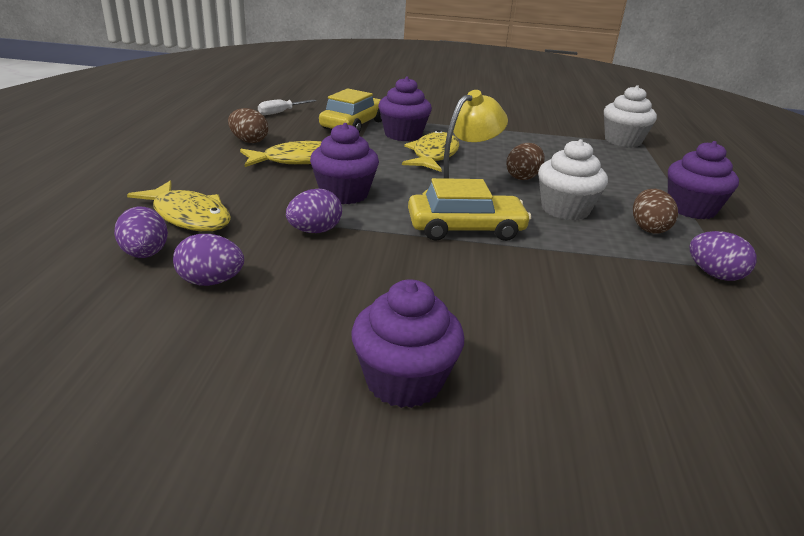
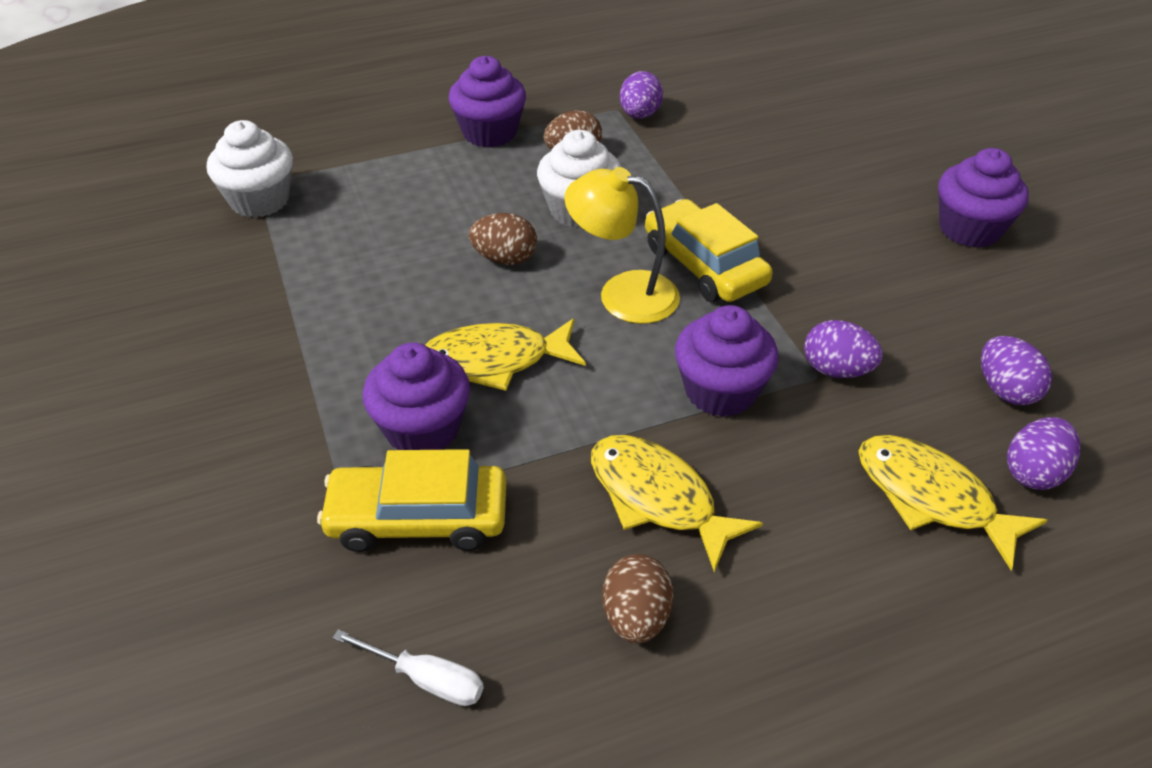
camera: 115 degrees left, 15 degrees up
yellow fish [127,181,231,231] -> yellow fish turned 60 degrees counterclockwise [858,435,1048,570]

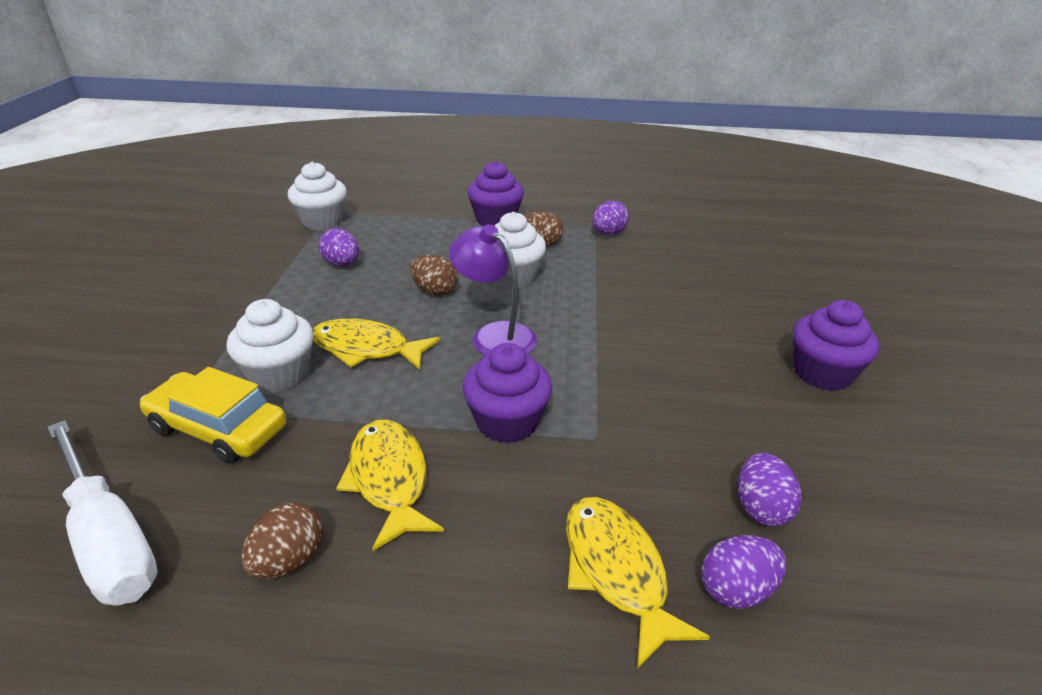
camera: 25 degrees right, 10 degrees down
white screwdriver [332,630,484,706] -> white screwdriver [47,420,158,606], size x2.03
purple cupcake [362,342,470,450] -> white cupcake [227,299,313,393]
yellow lamp [564,167,680,324] -> purple lamp [449,224,537,356]
yellow car [645,199,773,302] -> none
purple egg [804,320,883,378] -> purple egg moved to [319,228,359,266]

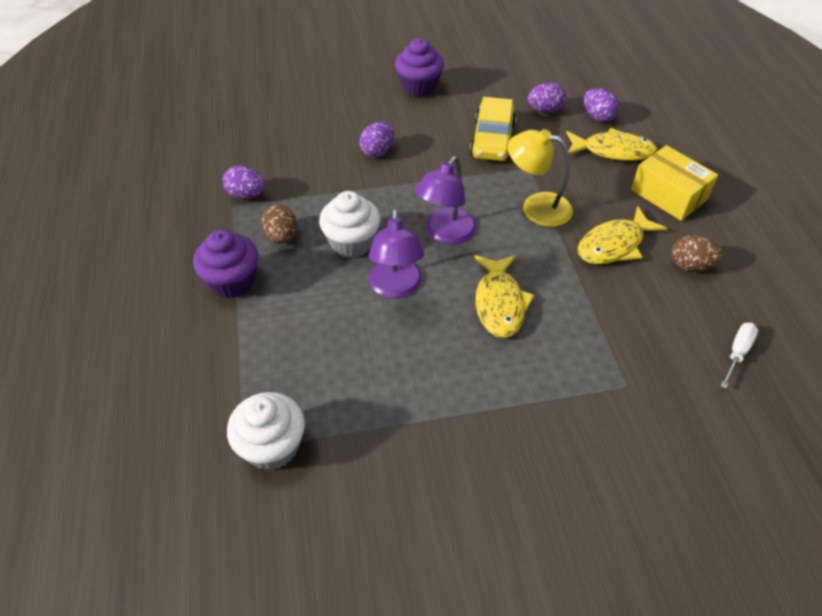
camera: 105 degrees left, 15 degrees up
white screwdriver [47,420,158,606] -> white screwdriver [721,322,758,389], size x0.49
yellow car [140,367,286,463] -> yellow car moved to [470,97,516,161]
white cupcake [227,299,313,393] -> none
purple egg [319,228,359,266] -> purple egg moved to [360,122,394,157]
brown egg [410,255,458,296] -> purple lamp [369,209,424,298]
purple cupcake [462,343,552,443] -> yellow lamp [508,129,573,227]
yellow fish [566,497,710,669] -> yellow fish turned 135 degrees counterclockwise [566,128,657,161]
none -> yellow box [631,145,718,221]

